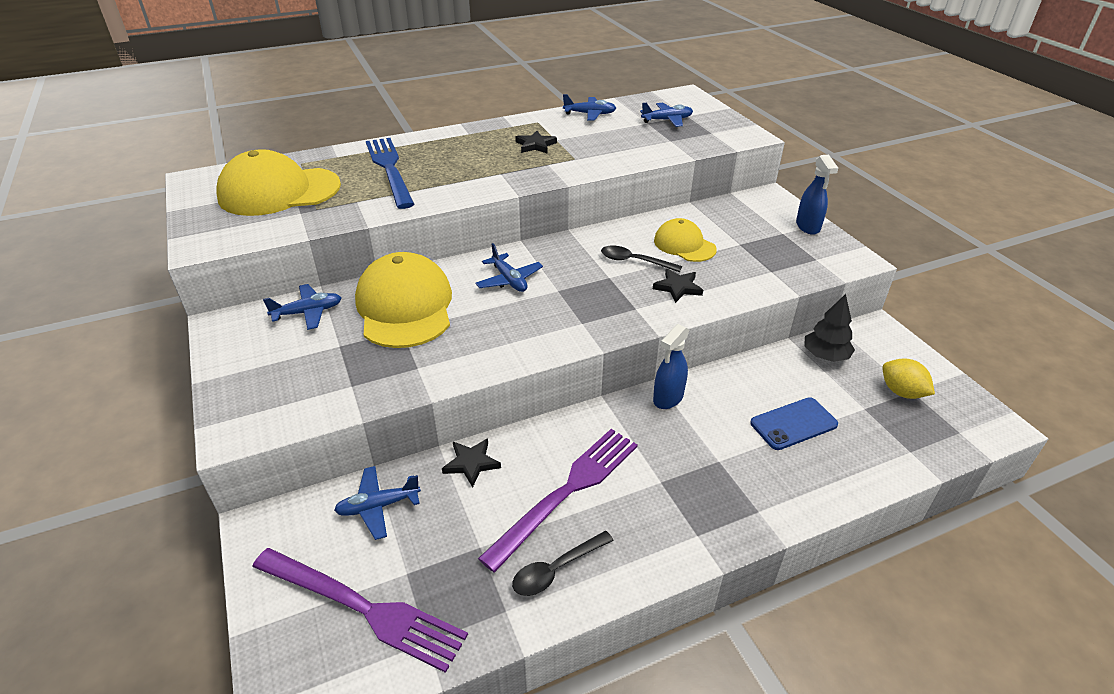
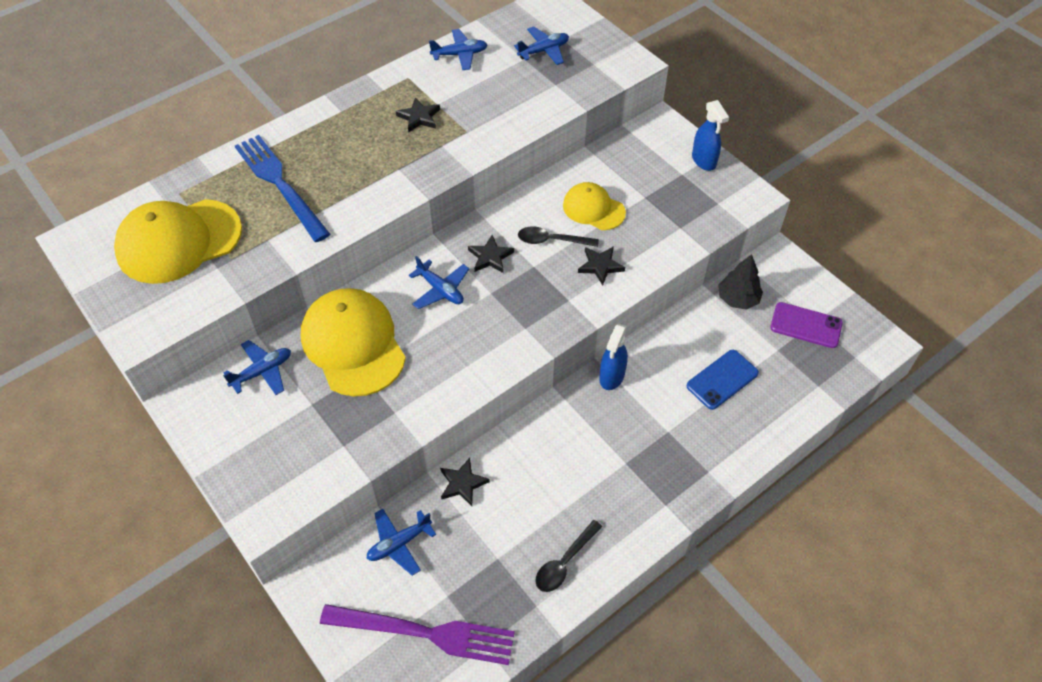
camera: 15 degrees left, 15 degrees up
purple fork [478,429,638,572] -> none
yellow lemon [882,358,935,399] -> purple phone [770,302,843,348]
none -> black star [468,235,514,273]

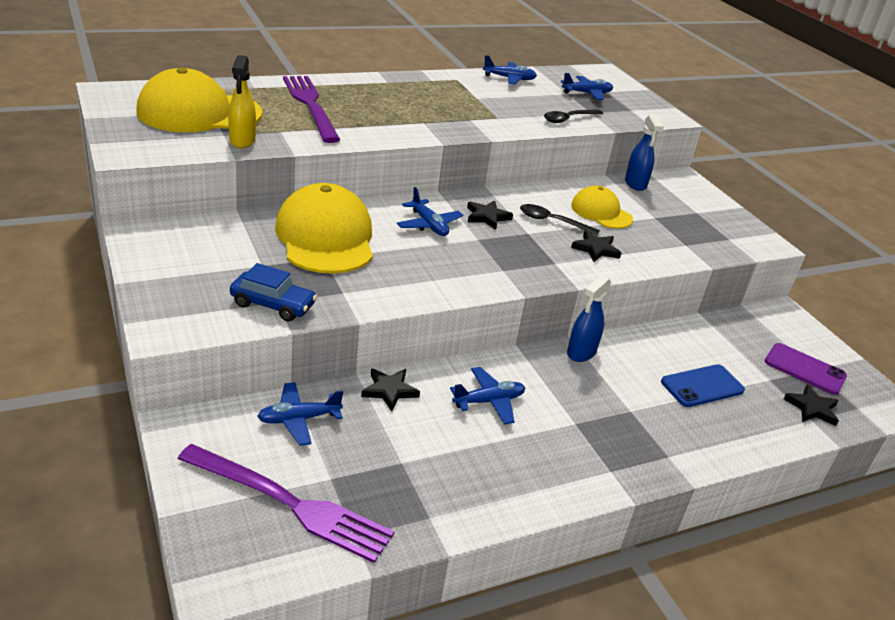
camera: 10 degrees right, 20 degrees down
blue plane [223,340,291,395] -> blue plane moved to [450,367,525,425]
blue fork [235,135,330,242] -> purple fork [283,76,340,143]
black star [396,97,440,133] -> black star moved to [784,384,839,426]
black spoon [535,520,602,592] -> black spoon moved to [544,109,603,123]
blue spray bottle [692,100,729,171] -> blue spray bottle moved to [625,114,664,191]
black tree [718,254,763,310] -> none
none -> yellow spray bottle [228,55,256,148]
none -> blue car [230,263,317,321]

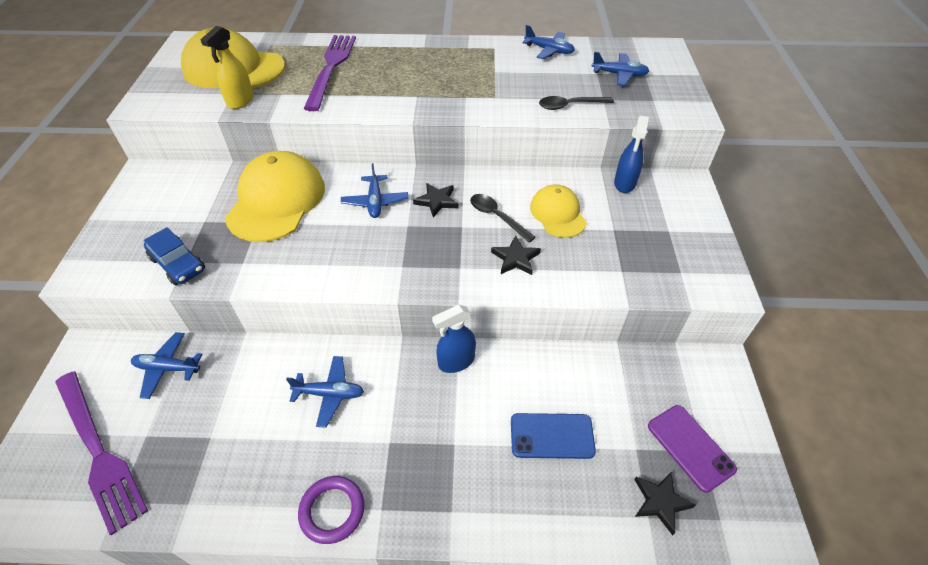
camera: 30 degrees right, 15 degrees up
black star [361,369,420,411] -> none
none -> purple ring [298,476,365,544]

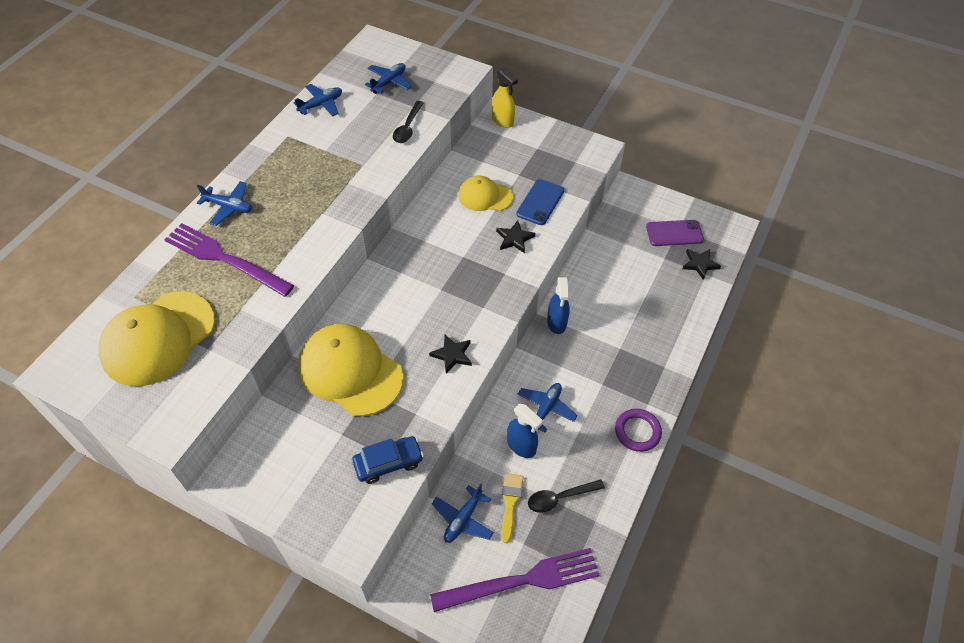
camera: 65 degrees left, 5 degrees up
yellow spray bottle [200,26,254,109] -> yellow spray bottle moved to [492,68,518,128]
blue plane [341,163,408,218] -> blue plane moved to [197,181,252,226]
black star [413,183,458,218] -> black star moved to [429,335,472,374]
black spoon [470,194,536,243] -> black spoon moved to [528,479,605,513]
blue phone [511,413,596,459] -> blue phone moved to [516,179,564,225]
blue spray bottle [614,116,649,193] -> blue spray bottle moved to [507,404,544,458]
none -> yellow brush [501,473,524,543]

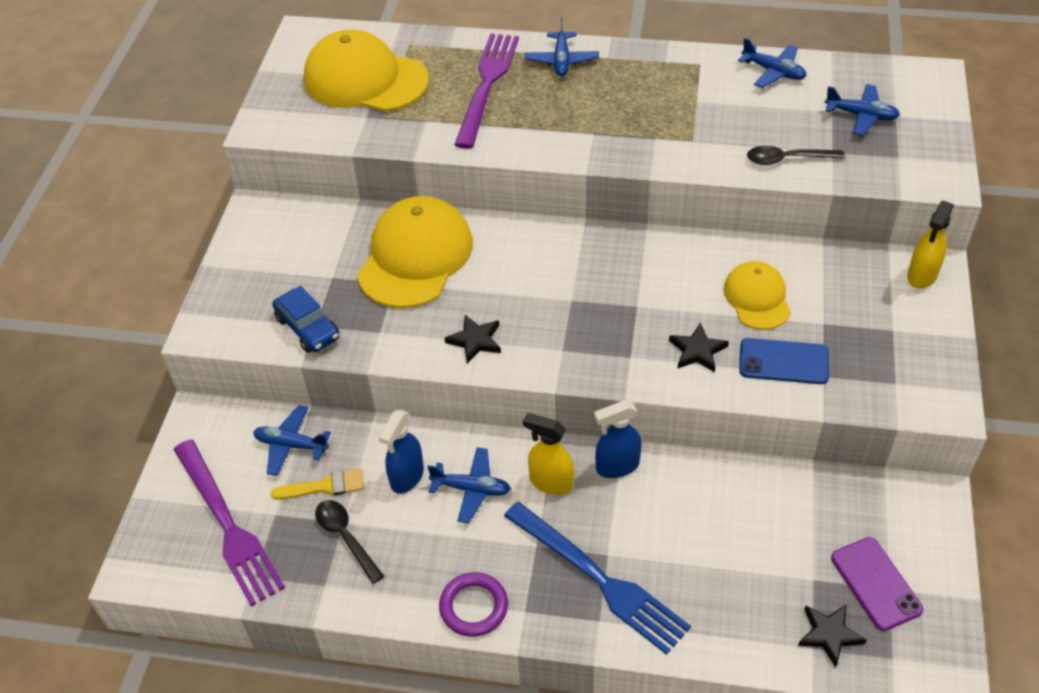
camera: 75 degrees right, 5 degrees down
none -> blue fork [504,502,691,655]
none -> yellow spray bottle [523,413,574,495]

